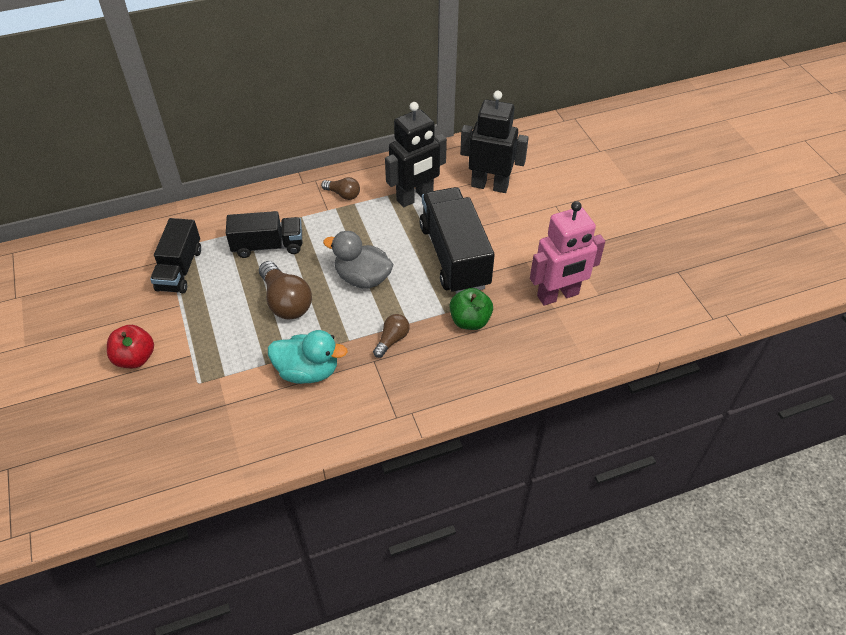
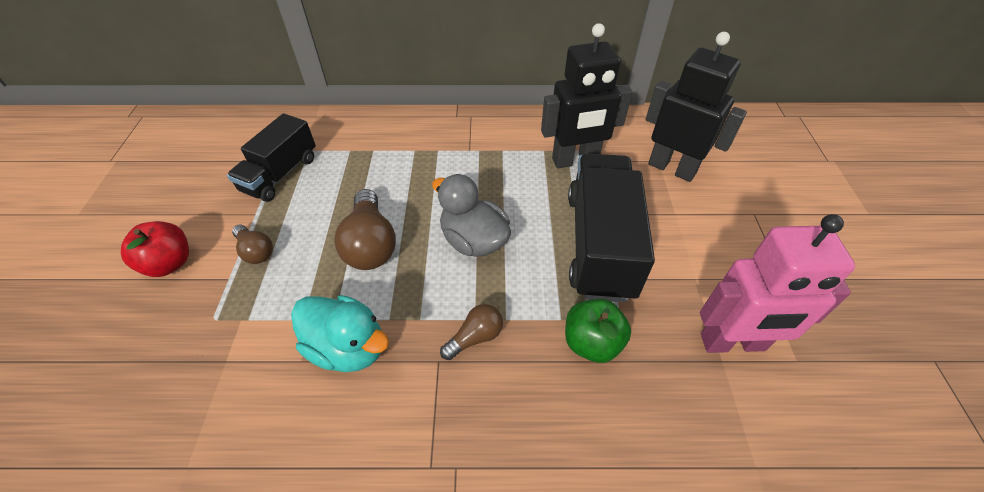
camera: 20 degrees right, 0 degrees up
black truck [226,211,302,258] -> none
brown light bulb [321,177,360,200] -> brown light bulb moved to [232,225,273,264]

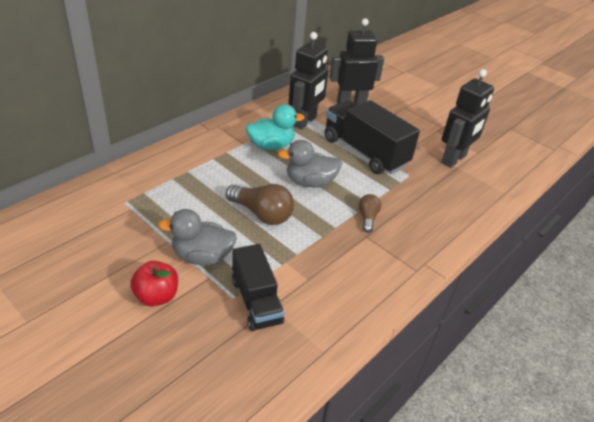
camera: 50 degrees left, 10 degrees down
black truck [227,113,316,202] -> black truck moved to [232,244,284,331]
brown light bulb [232,225,273,264] -> grey duck [158,209,237,265]
turquoise duck [291,295,389,372] -> turquoise duck moved to [246,104,305,150]
green apple [565,299,631,363] -> none
pink robot [700,214,855,353] -> black robot [441,69,494,168]

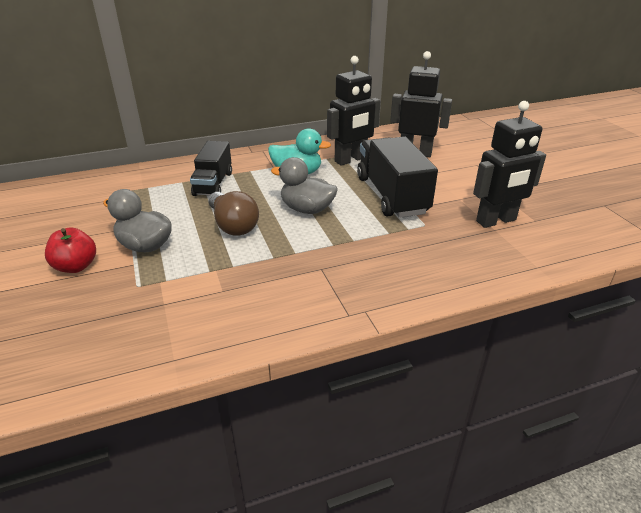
camera: 30 degrees right, 5 degrees down
black truck [232,244,284,331] -> black truck moved to [190,141,232,196]
brown light bulb [359,194,381,233] -> none

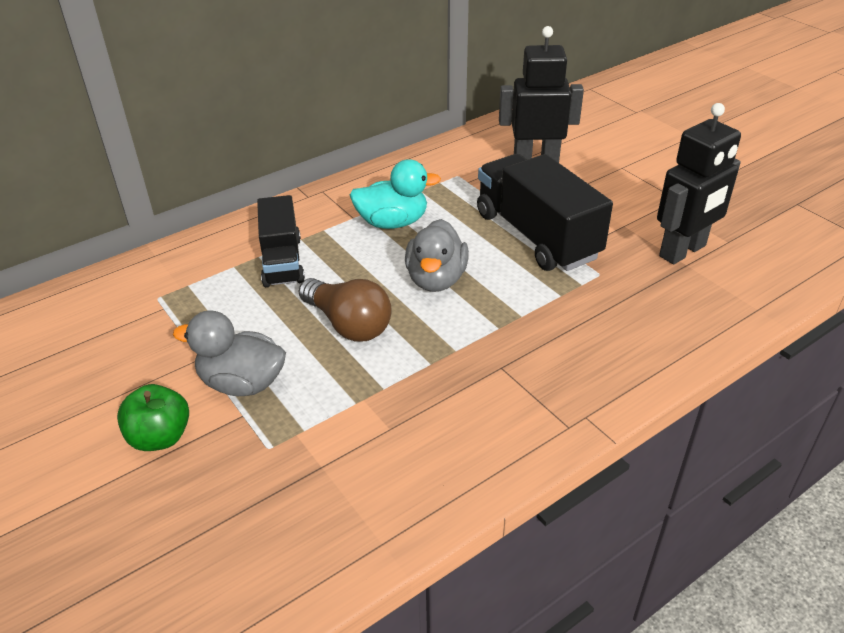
camera: 15 degrees left, 5 degrees up
red apple [45,227,96,273] -> green apple [117,384,189,451]
grey duck [271,157,338,214] -> grey duck turned 90 degrees counterclockwise [405,219,469,292]
black robot [327,56,380,166] -> none

